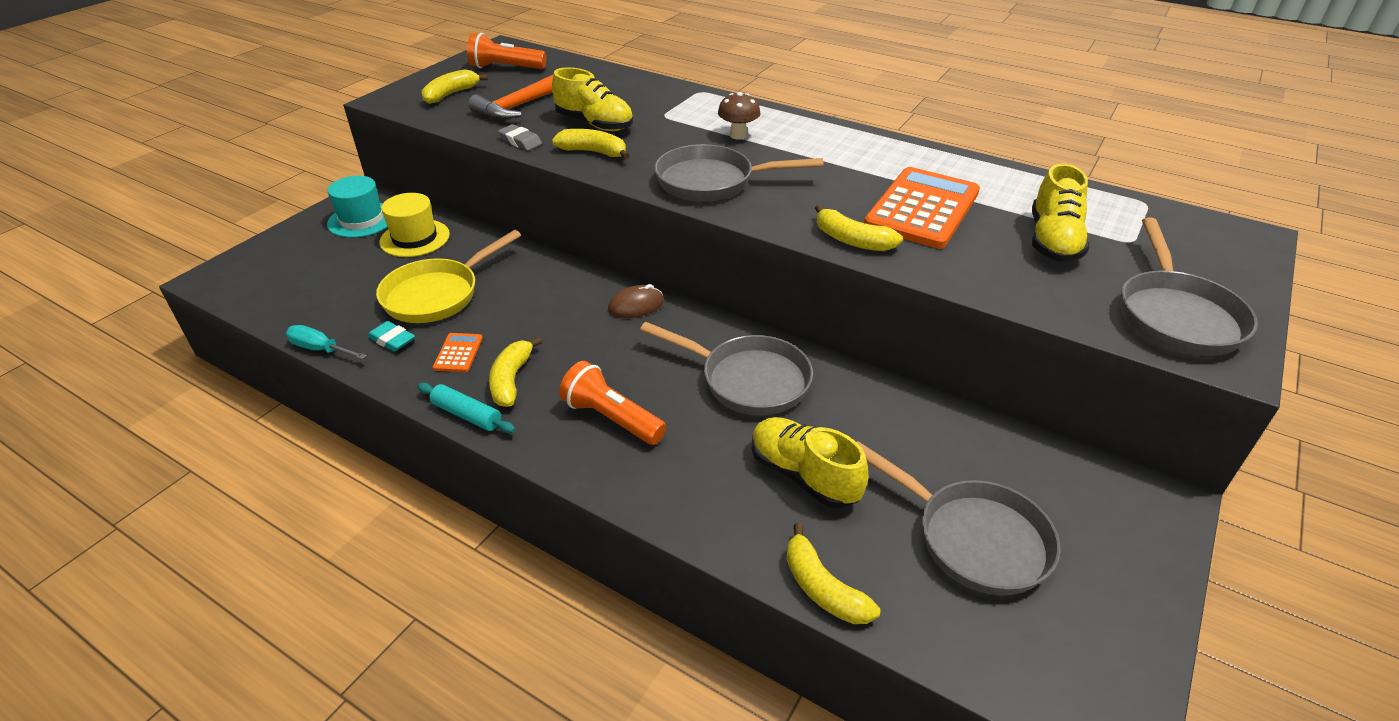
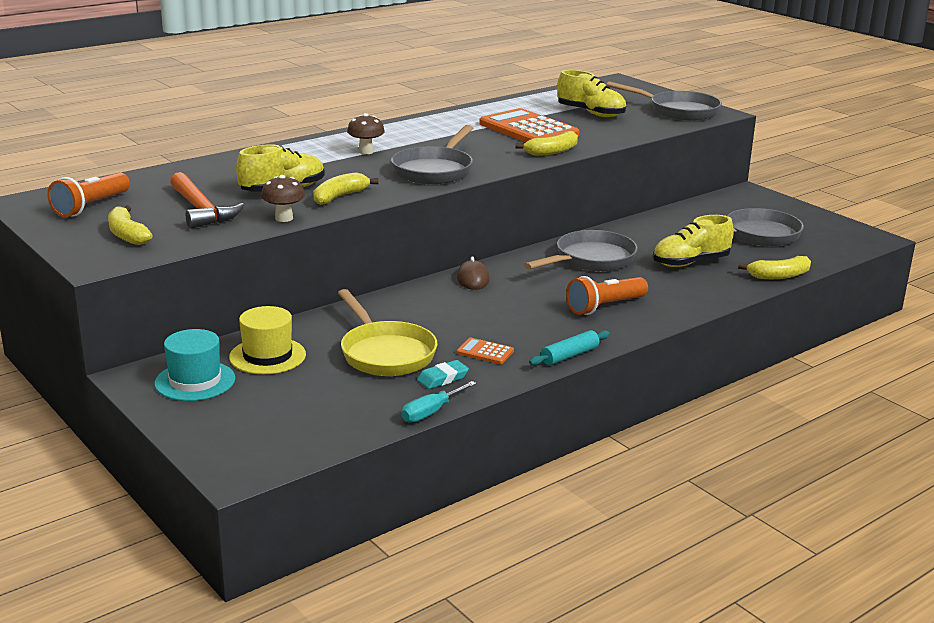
camera: 70 degrees left, 15 degrees down
yellow banana [489,337,542,407] -> none
grey eraser [498,124,542,151] -> brown mushroom [261,175,305,222]

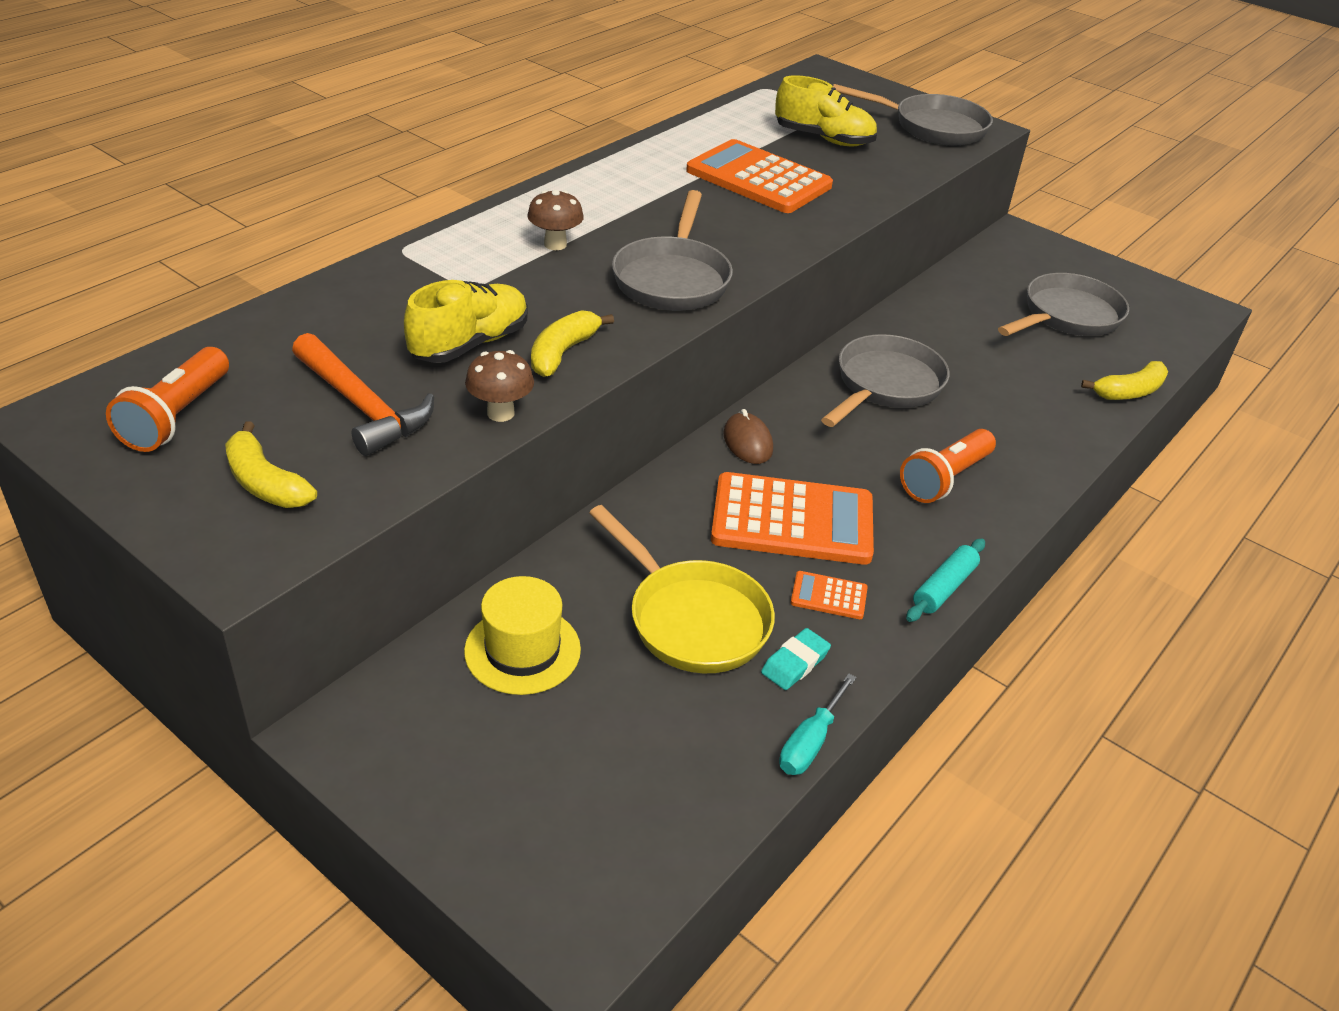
camera: 15 degrees left, 15 degrees up
turquoise hat [154,329,235,401] -> none
yellow banana [515,131,578,156] -> none
yellow shoe [653,215,734,267] -> none
none -> orange calculator [711,472,874,565]

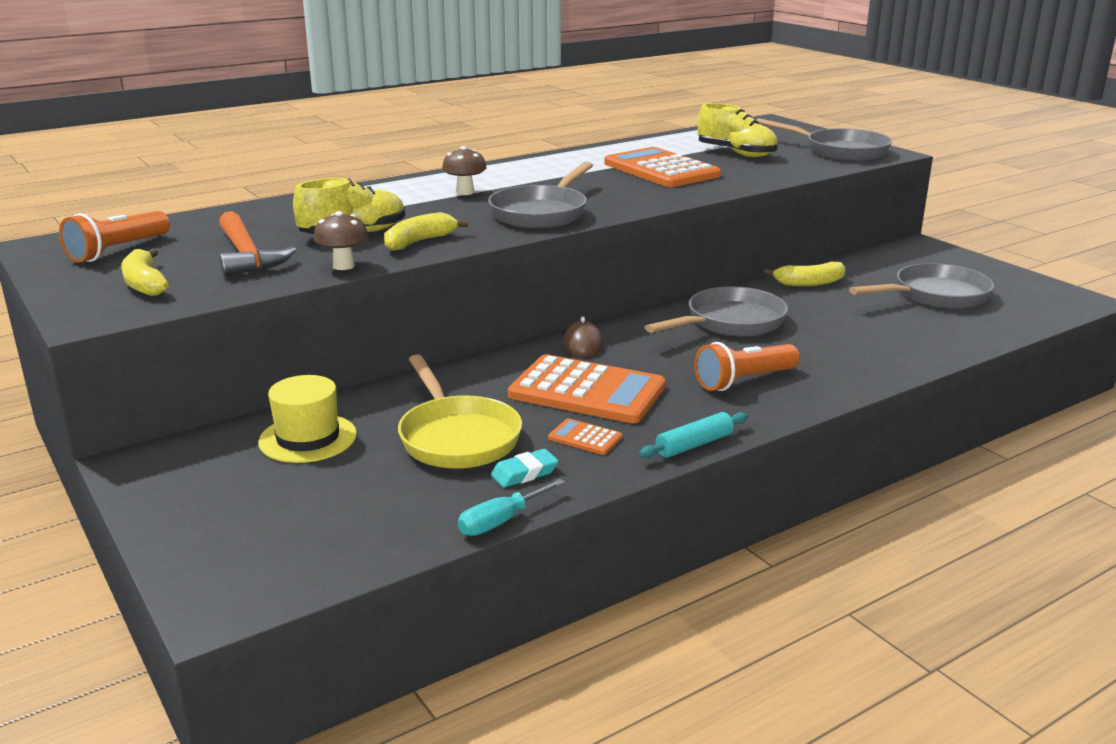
camera: 20 degrees right, 15 degrees down
yellow banana [1081,361,1168,400] -> yellow banana moved to [764,262,846,286]

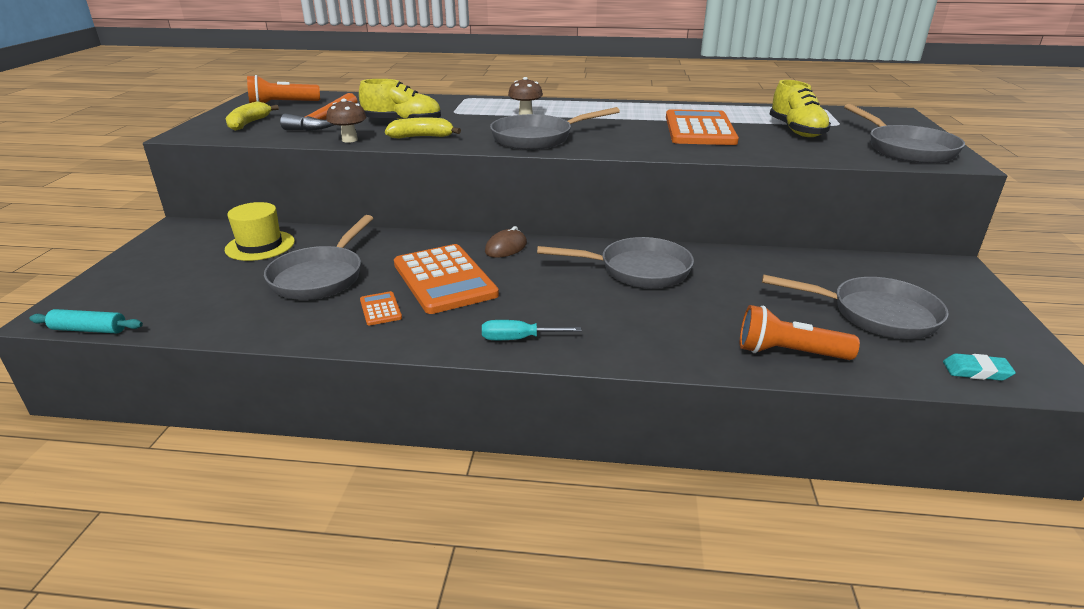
camera: 40 degrees right, 5 degrees up
yellow pan [398,354,522,469] -> grey pan [264,215,373,300]
turquoise screwdriver [458,479,565,536] -> turquoise screwdriver moved to [482,320,581,340]
turquoise eraser [491,449,559,488] -> turquoise eraser moved to [943,354,1016,381]
turquoise rolling pin [639,412,748,458] -> turquoise rolling pin moved to [29,309,143,334]
orange flashlight [695,342,800,391] -> orange flashlight moved to [740,305,860,360]
yellow banana [764,262,846,286] -> none

